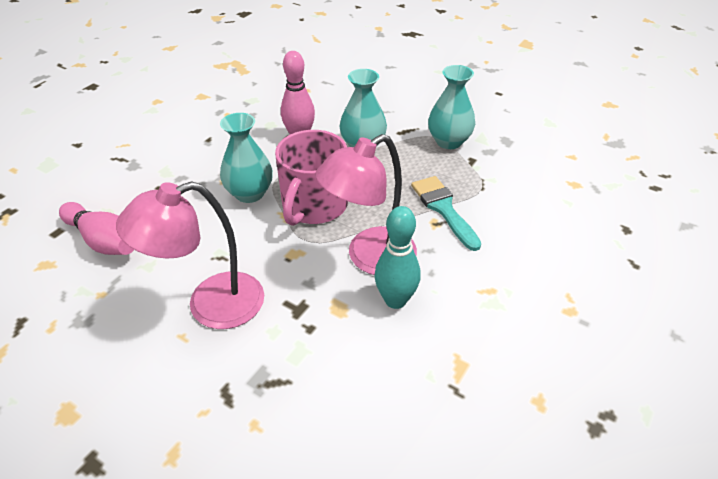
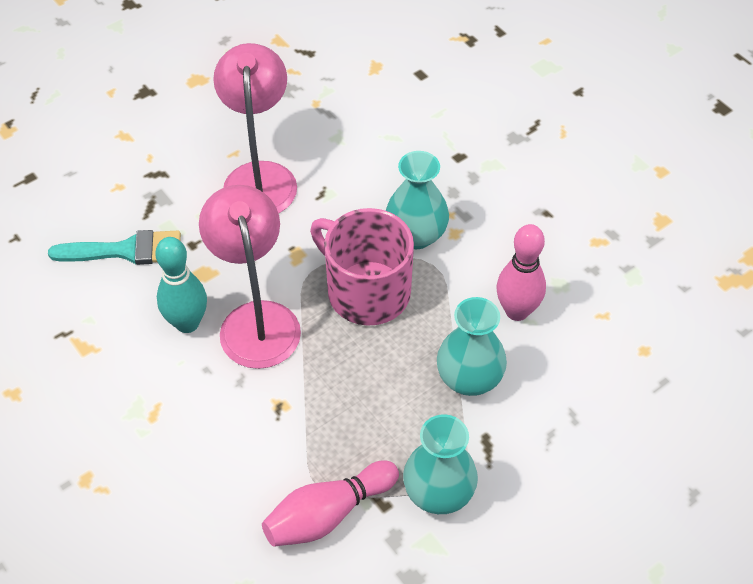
camera: 110 degrees right, 10 degrees up
pink bowling pin [59,202,134,255] -> pink bowling pin moved to [262,460,399,547]
turquoise brush [411,176,481,251] -> turquoise brush moved to [48,230,181,265]

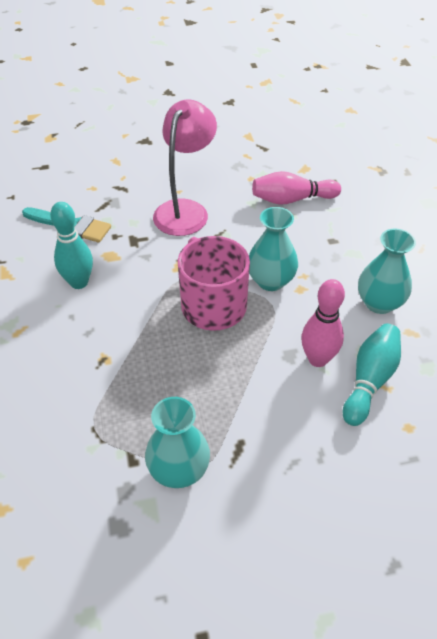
camera: 25 degrees right, 5 degrees down
pink lamp [199,185,301,369] -> none
pink bowling pin [262,460,399,547] -> pink bowling pin moved to [252,171,341,205]
turquoise vase [437,297,507,396] -> turquoise vase moved to [358,229,416,314]
none -> turquoise bowling pin [343,324,401,426]

